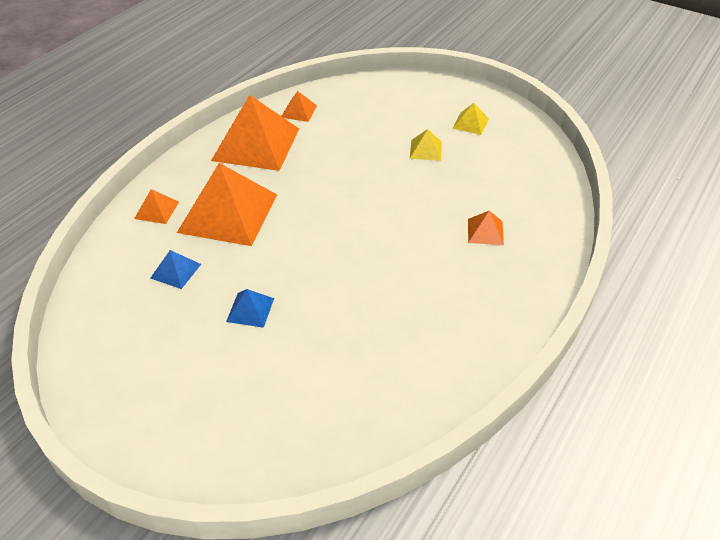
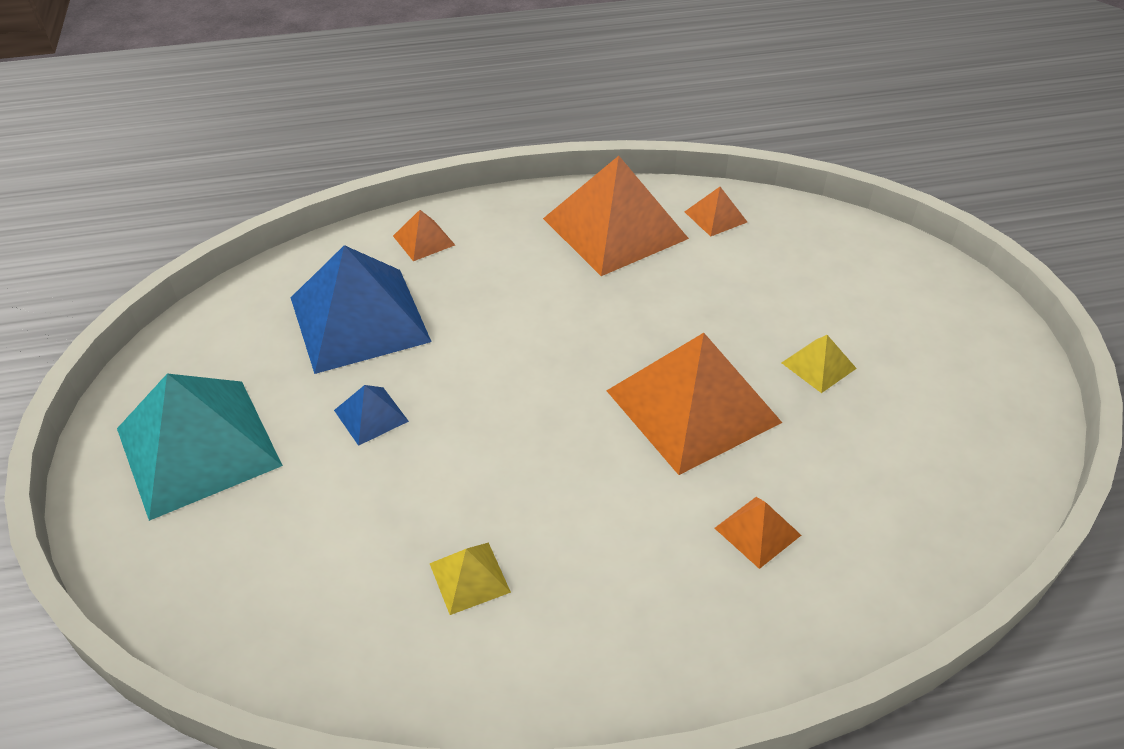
camera: 45 degrees right, 0 degrees up
blue pyramid [150,250,201,289] -> blue pyramid [291,245,432,374], size x2.28
orange pyramid [177,163,277,246] -> orange pyramid moved to [606,333,782,475]
yellow pyramid [453,103,489,135] -> yellow pyramid moved to [429,542,511,615]
none -> turquoise pyramid [117,374,283,521]

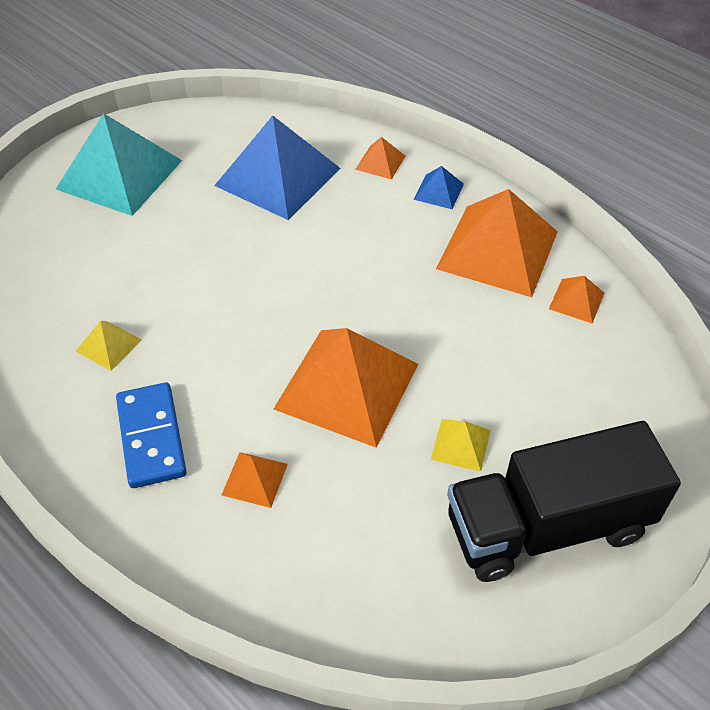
camera: 55 degrees right, 5 degrees up
blue pyramid [334,385,409,446] -> blue pyramid moved to [414,166,464,209]
none -> blue domino [116,382,187,488]
none -> black truck [447,421,681,582]

